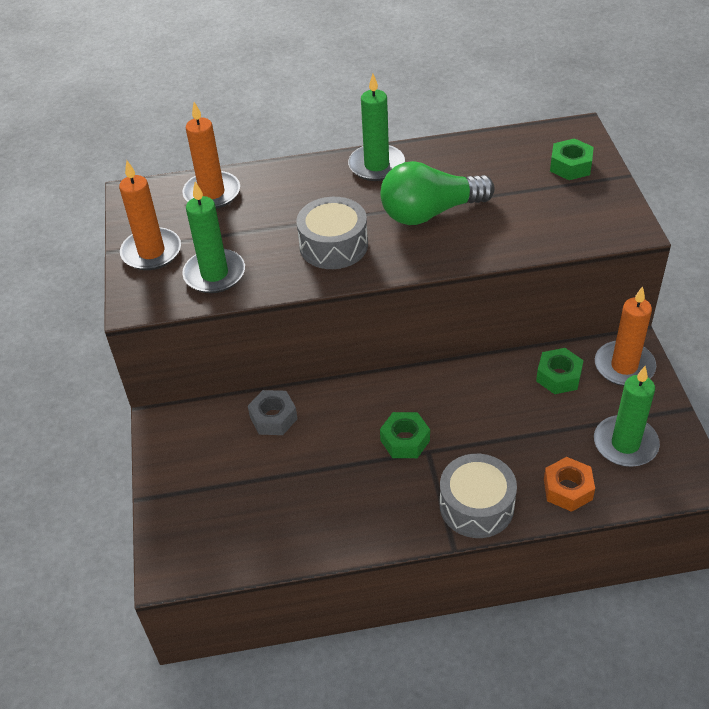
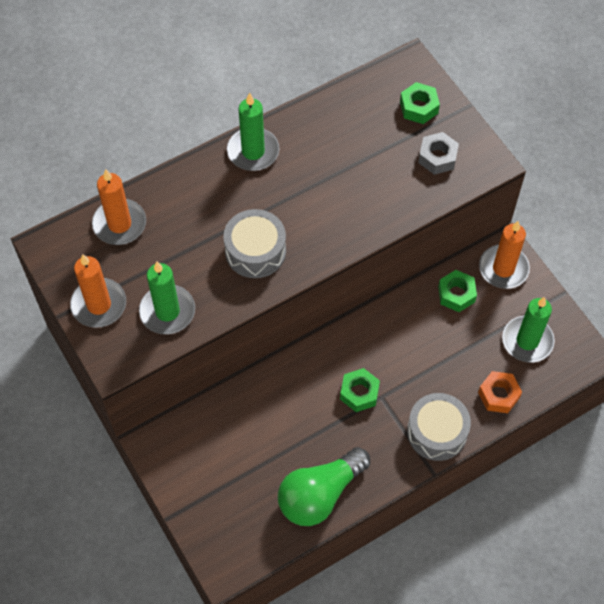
camera: 25 degrees left, 15 degrees up
grey nut [248,390,298,435] -> grey nut moved to [418,132,459,175]
green light bulb [380,161,495,225] -> green light bulb moved to [278,447,370,526]

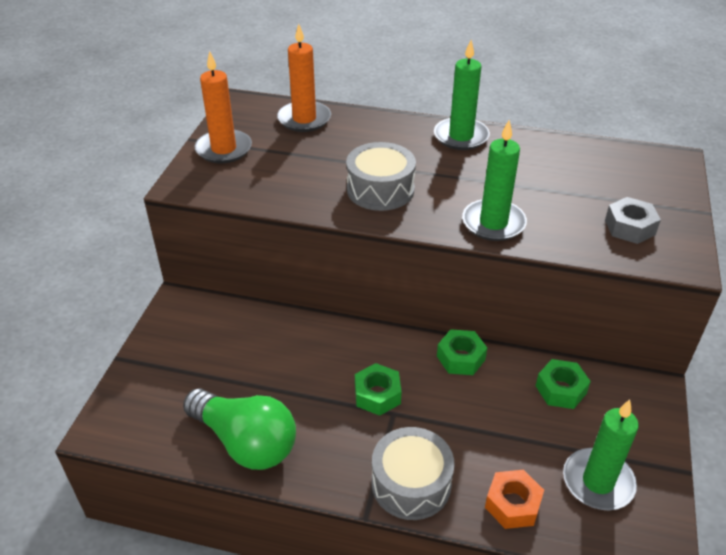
camera: 45 degrees right, 20 degrees down
green candle [139,261,195,334] -> green candle moved to [462,120,527,241]
green light bulb [278,447,370,526] -> green light bulb turned 150 degrees counterclockwise [183,388,296,470]
green nut [400,82,440,124] -> green nut moved to [437,329,487,375]
orange candle [479,221,530,289] -> none

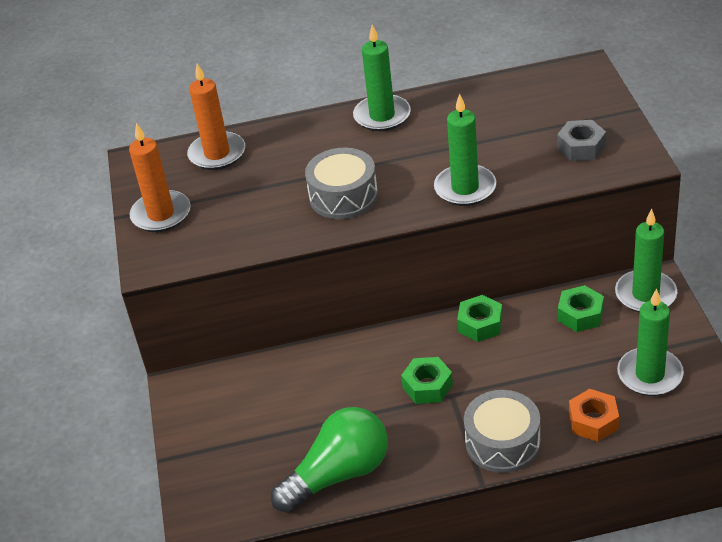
camera: 20 degrees left, 0 degrees up
green light bulb [183,388,296,470] -> green light bulb turned 45 degrees counterclockwise [271,407,388,513]
none -> green candle [615,209,678,312]

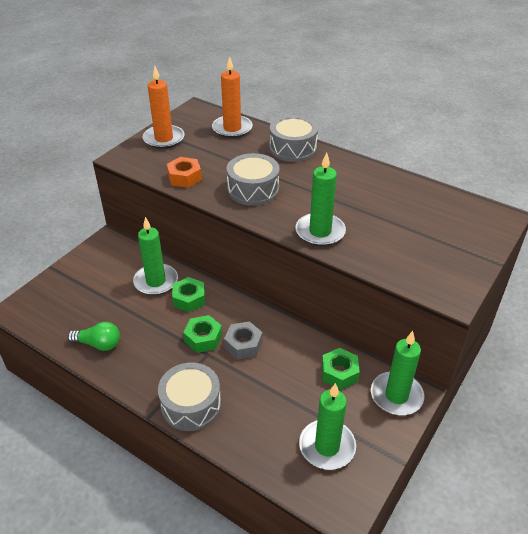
camera: 40 degrees right, 0 degrees up
green light bulb [271,407,388,513] -> green light bulb [67,322,120,351], size x0.57
green candle [353,25,411,131] -> green candle moved to [133,217,178,295]
green nut [457,295,502,342] -> green nut moved to [172,277,205,312]
grey nut [557,120,606,161] -> grey nut moved to [224,321,263,360]
orange nut [569,389,619,442] -> orange nut moved to [167,157,202,188]
none -> grey drum [269,115,318,162]

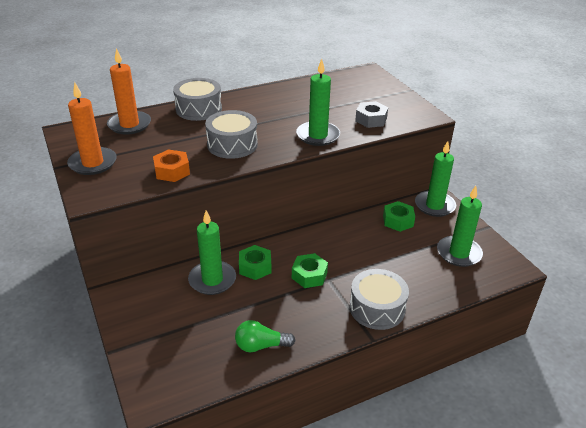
camera: 60 degrees left, 5 degrees down
green light bulb [67,322,120,351] -> green light bulb turned 135 degrees counterclockwise [235,320,296,352]
grey nut [224,321,263,360] -> grey nut moved to [355,101,388,128]

